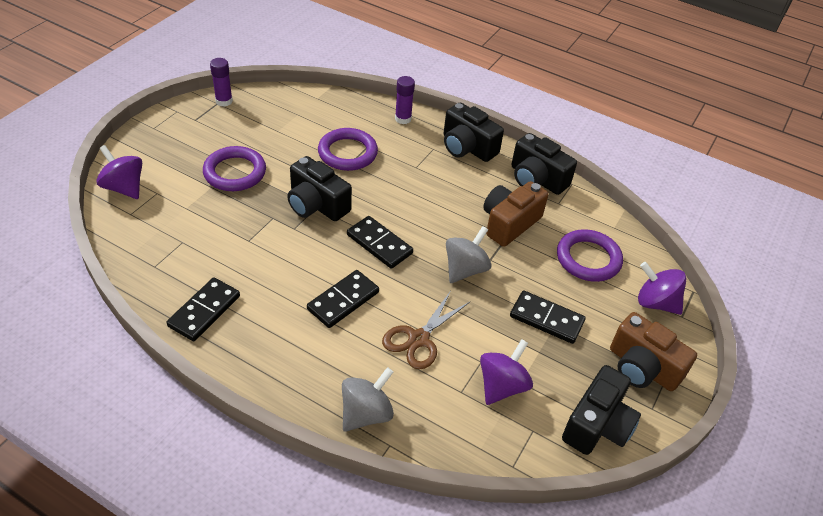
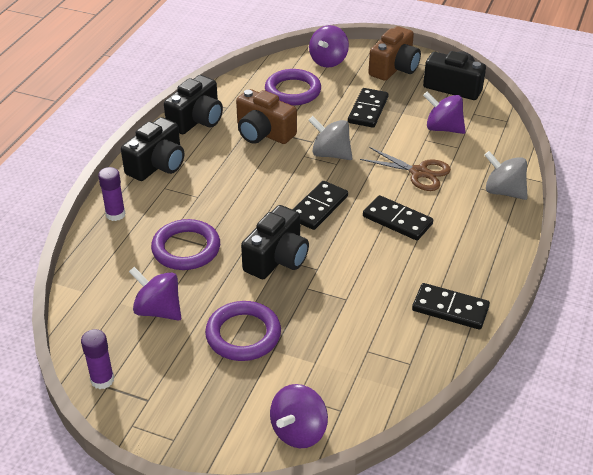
camera: 95 degrees left, 5 degrees down
none -> purple spinning top [129,267,181,321]

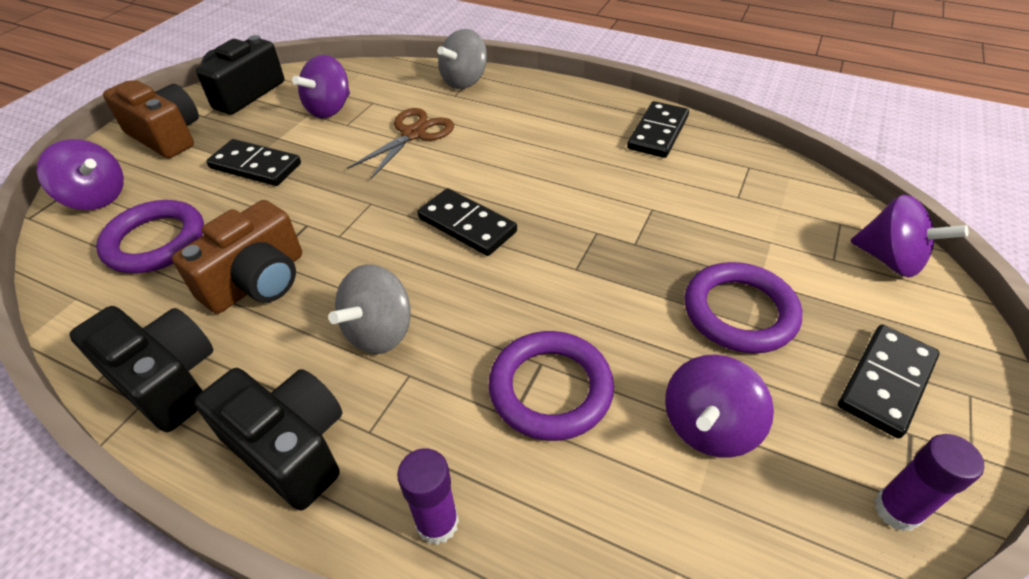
camera: 85 degrees left, 5 degrees up
black camera [241,205,309,279] -> none
grey spinning top [309,116,352,160] -> grey spinning top moved to [328,264,411,354]
black domino [363,195,433,240] -> black domino moved to [838,325,940,438]

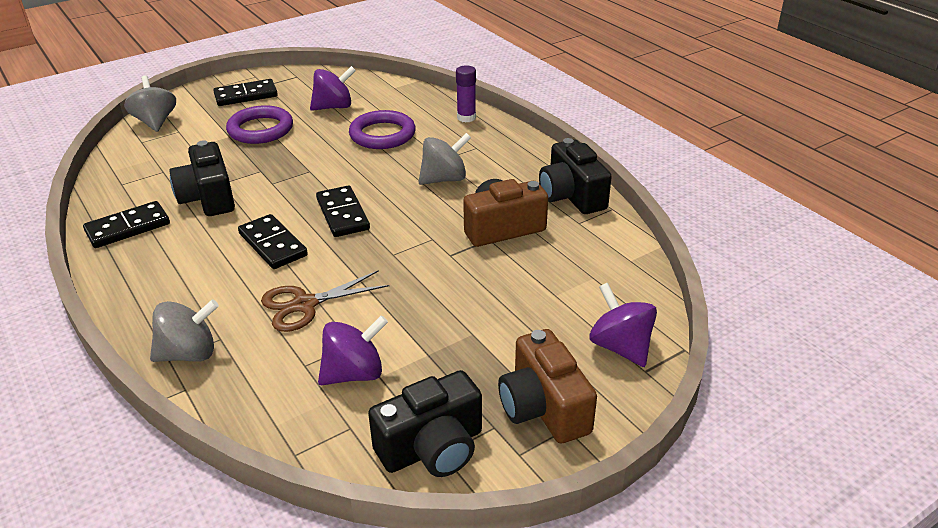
camera: 150 degrees left, 10 degrees down
purple ring [96,200,204,273] -> none
black camera [194,368,342,510] -> black camera moved to [169,140,235,216]
black domino [206,139,301,186] -> black domino moved to [238,214,308,269]
purple spinning top [851,195,969,277] -> grey spinning top [124,76,176,132]
purple glue stick [874,434,984,531] -> none

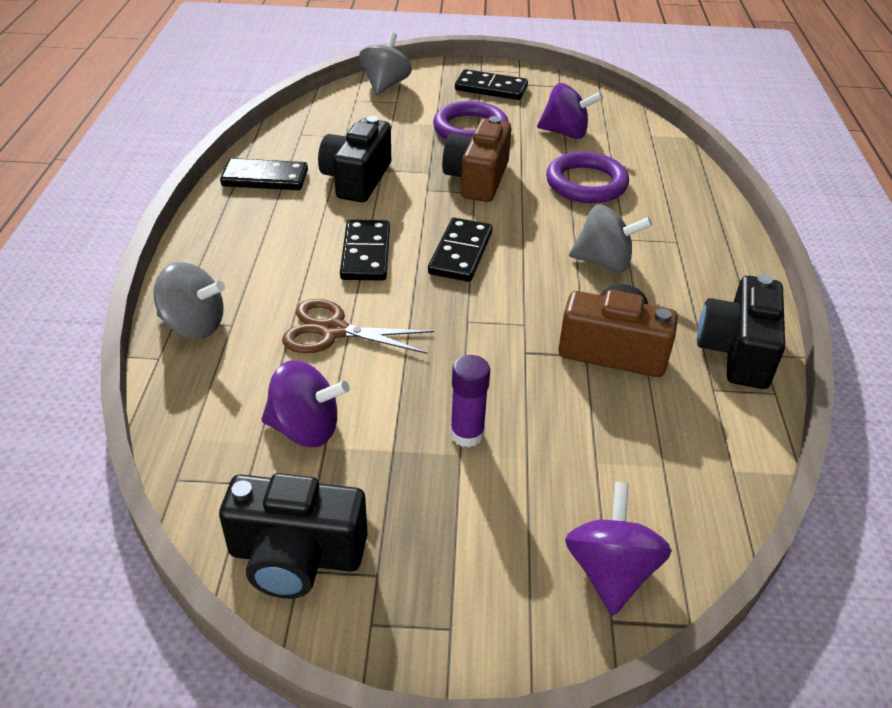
camera: 35 degrees right, 5 degrees up
purple glue stick [456,65,476,122] -> purple glue stick moved to [450,355,490,447]
brown camera [498,329,597,444] -> brown camera moved to [442,116,512,202]

